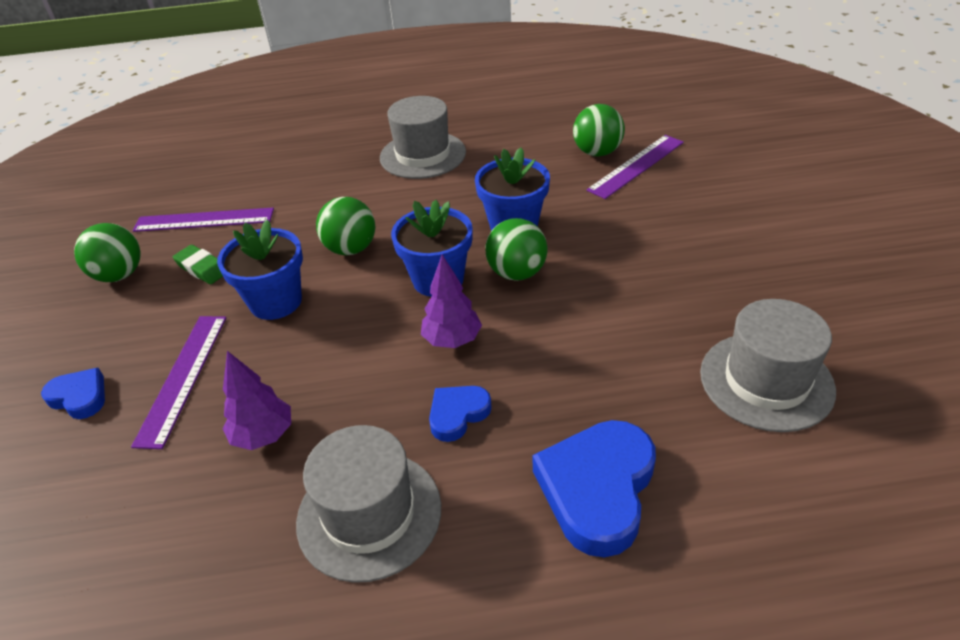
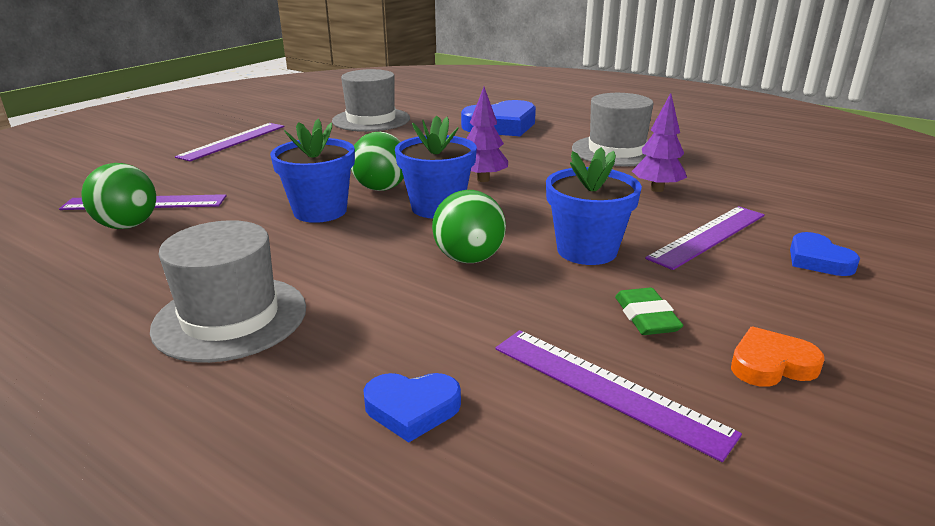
camera: 140 degrees left, 15 degrees down
green ball [74,223,141,282] -> orange heart [731,327,825,387]
blue heart [429,386,492,442] -> blue heart moved to [363,373,461,443]
none -> purple ruler [175,123,284,162]

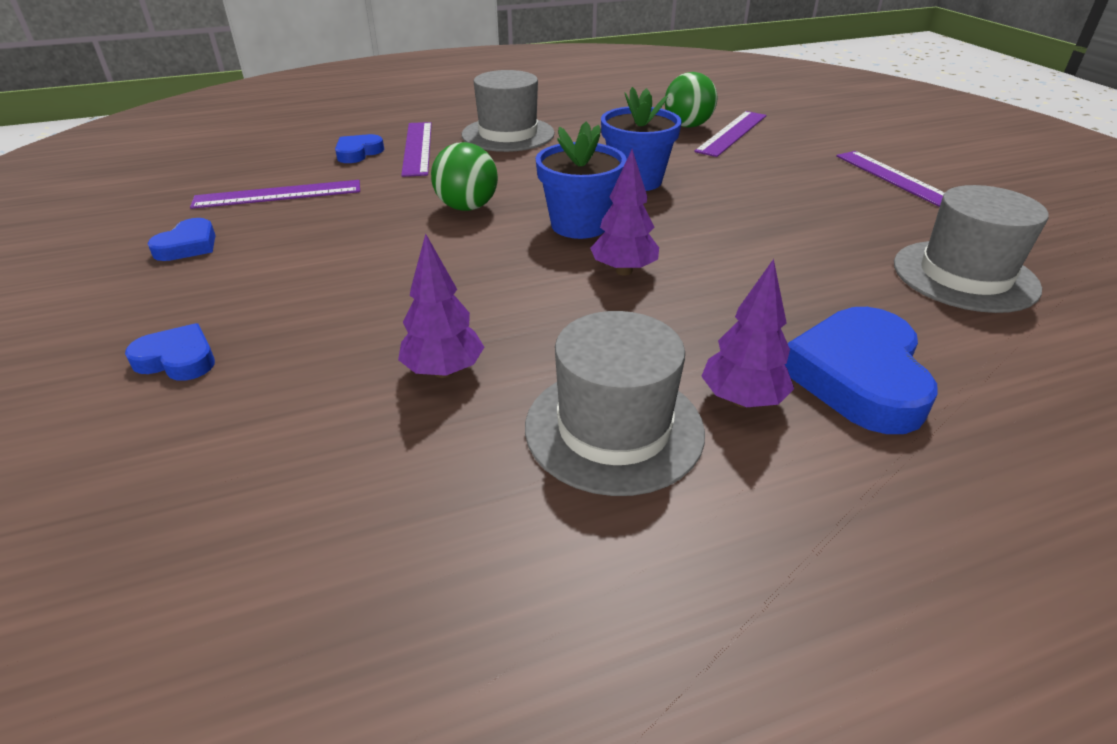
camera: 125 degrees right, 10 degrees up
green ball [351,132,404,191] -> none
blue flower pot [546,147,642,265] -> none
green eraser [615,288,684,335] -> none
purple ruler [645,206,765,270] -> purple ruler moved to [401,122,432,177]
orange heart [731,327,825,387] -> blue heart [147,218,216,261]
none -> purple tree [701,259,794,408]

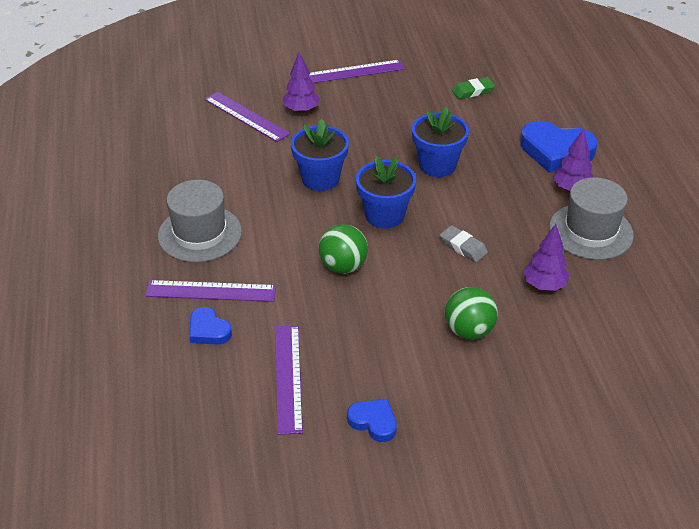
camera: 80 degrees left, 5 degrees up
blue heart [125,323,215,381] -> none
purple tree [590,149,659,276] -> purple tree moved to [282,52,320,113]
green ball [665,72,717,128] -> green ball moved to [445,287,498,340]
grey hat [894,185,1049,313] -> green eraser [452,77,495,99]
none -> blue flower pot [412,107,469,177]
none -> grey eraser [440,225,488,262]

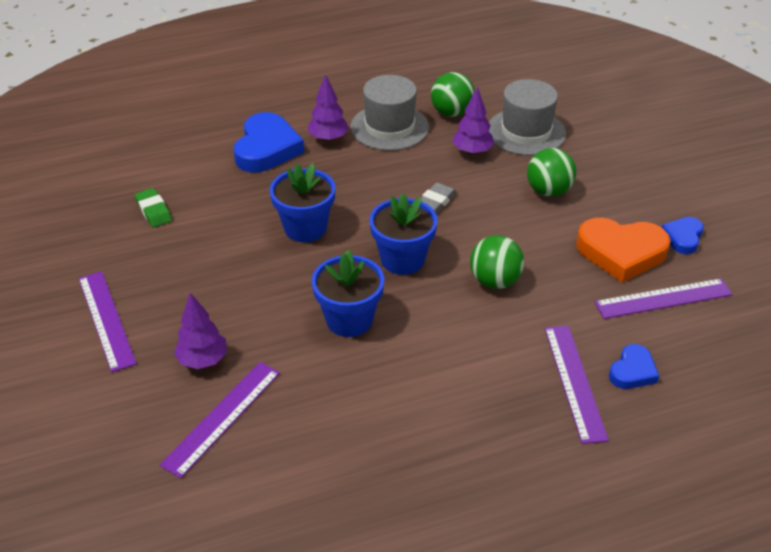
camera: 100 degrees left, 0 degrees up
grey hat [158,180,242,262] -> grey hat moved to [489,79,566,156]
none -> green ball [431,72,475,117]
none -> orange heart [576,218,671,282]

